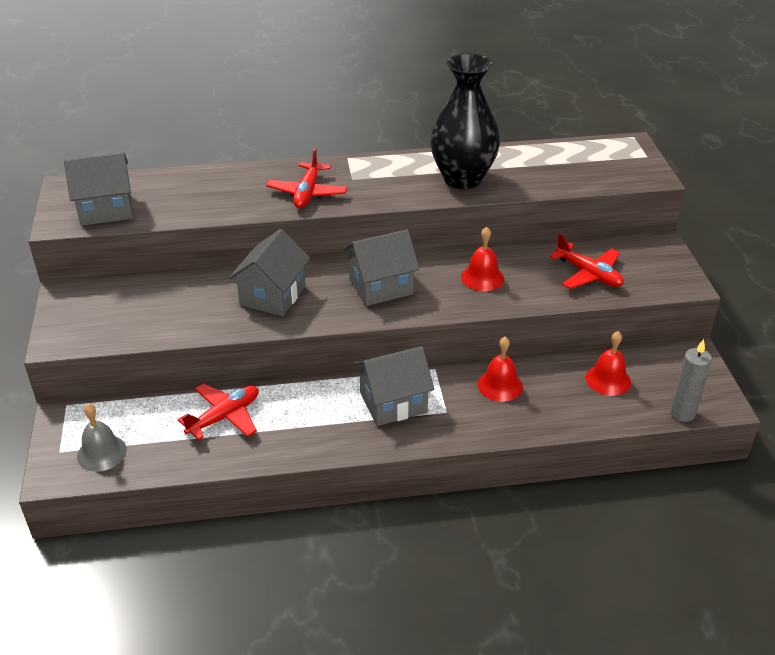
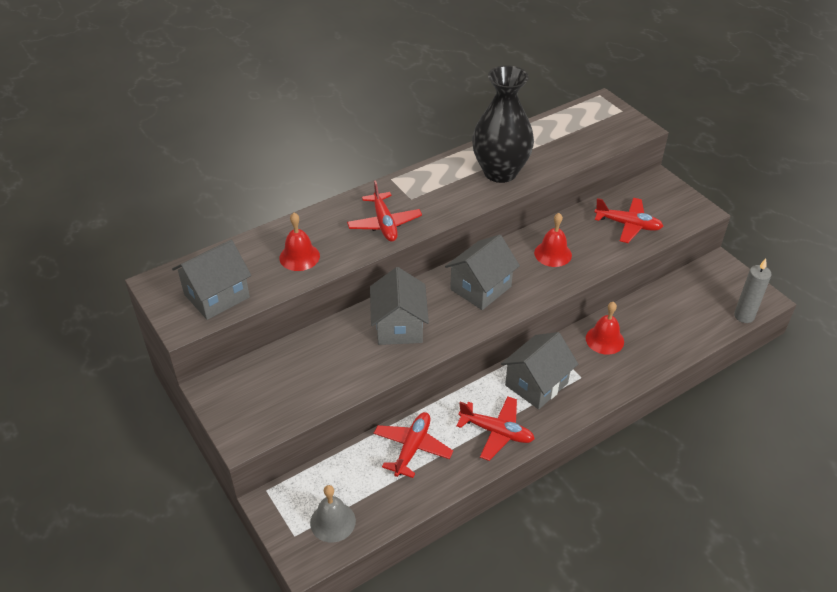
camera: 25 degrees left, 5 degrees up
red bell [586,331,631,396] -> red bell moved to [279,213,320,271]
none -> red plane [456,396,535,461]

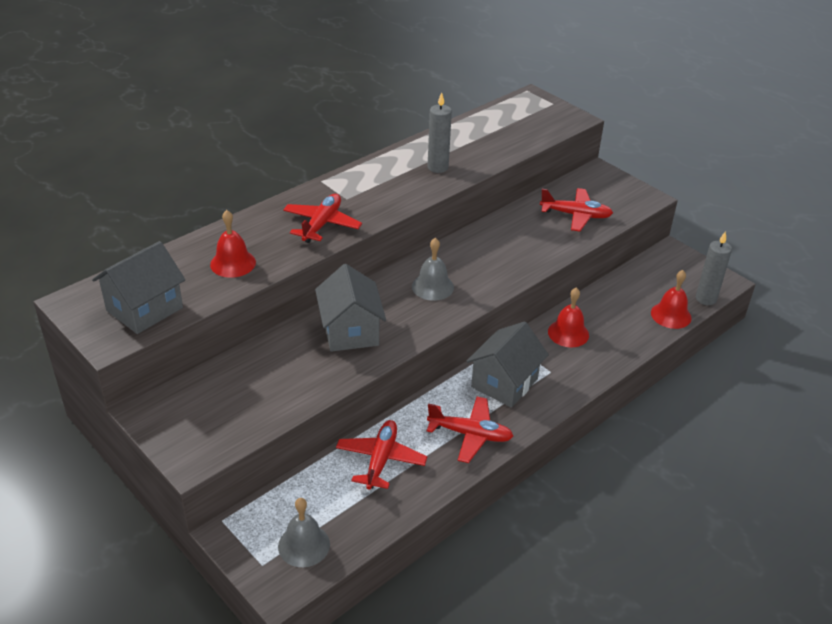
camera: 10 degrees left, 5 degrees down
red plane [347,181,422,242] -> red plane turned 135 degrees counterclockwise [283,194,362,243]
grey house [445,235,520,310] -> grey bell [412,238,454,301]
black vase [472,65,534,183] -> grey candle [428,92,452,173]
red bell [534,213,572,267] -> red bell moved to [651,270,692,329]

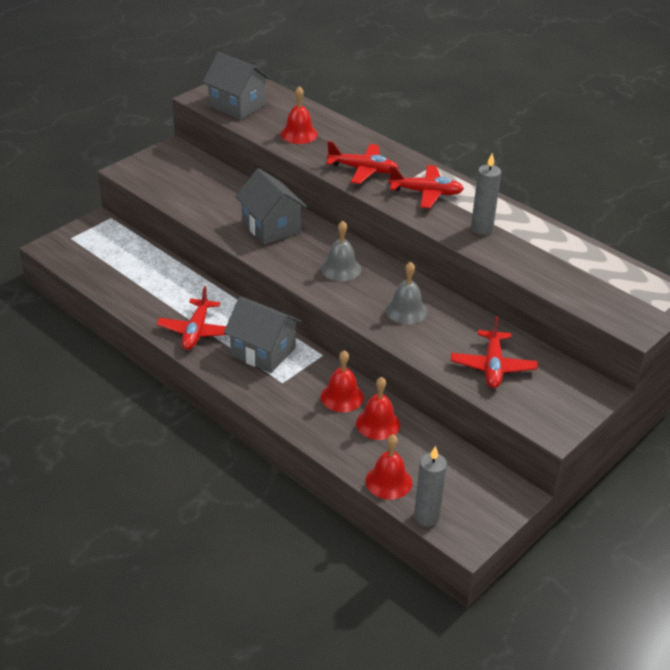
camera: 85 degrees right, 0 degrees up
grey bell [278,498,330,567] -> grey bell moved to [385,262,428,324]
grey house [315,264,386,352] -> grey house turned 75 degrees clockwise [235,168,307,245]
red plane [336,420,427,490] -> red plane moved to [388,165,464,209]
none -> red bell [356,377,400,440]

